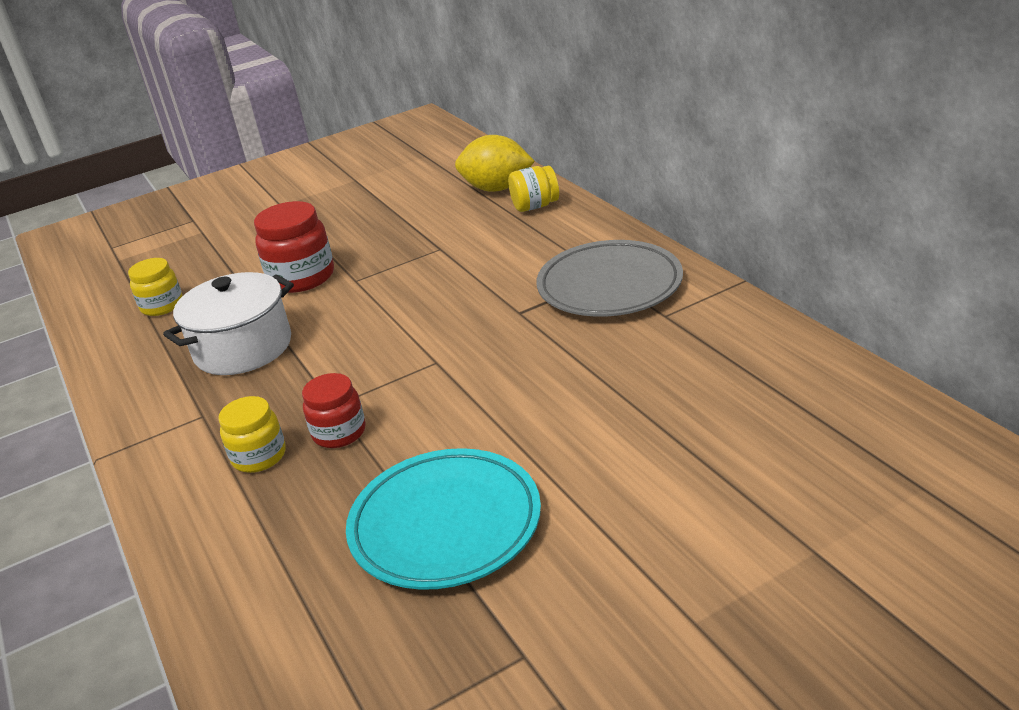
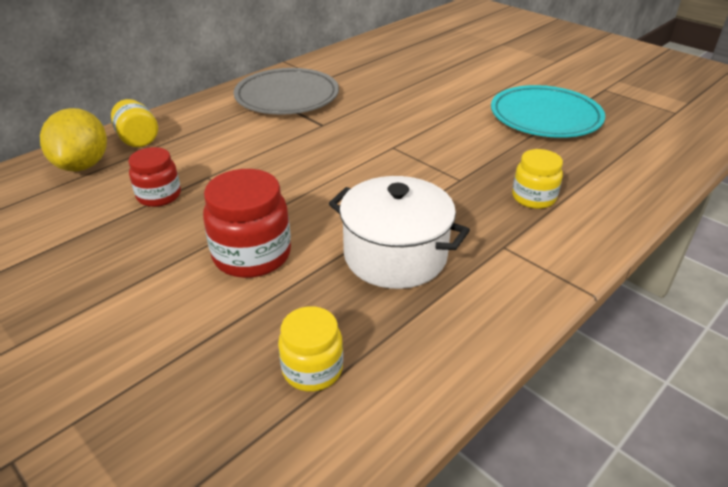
camera: 110 degrees left, 5 degrees up
red jar [302,373,366,448] -> red jar moved to [128,147,181,207]

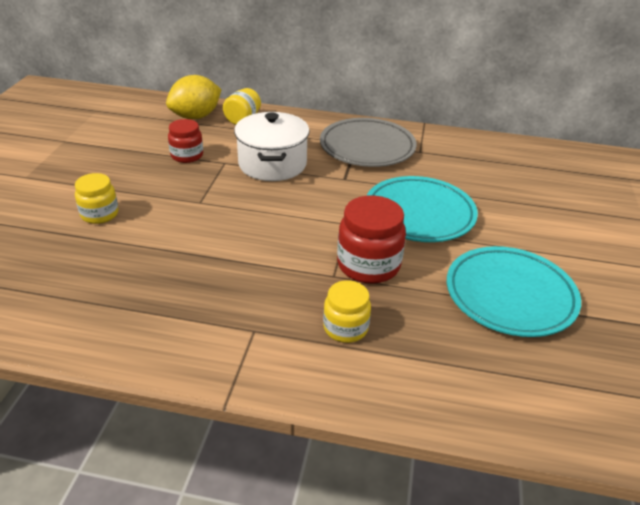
camera: 55 degrees right, 0 degrees up
red jar [203,169,291,278] -> red jar moved to [337,195,406,284]
yellow jar [278,306,343,392] -> yellow jar moved to [75,173,119,224]
white pot [329,176,470,289] -> white pot moved to [234,112,310,181]
none -> turquoise plate [367,176,478,242]

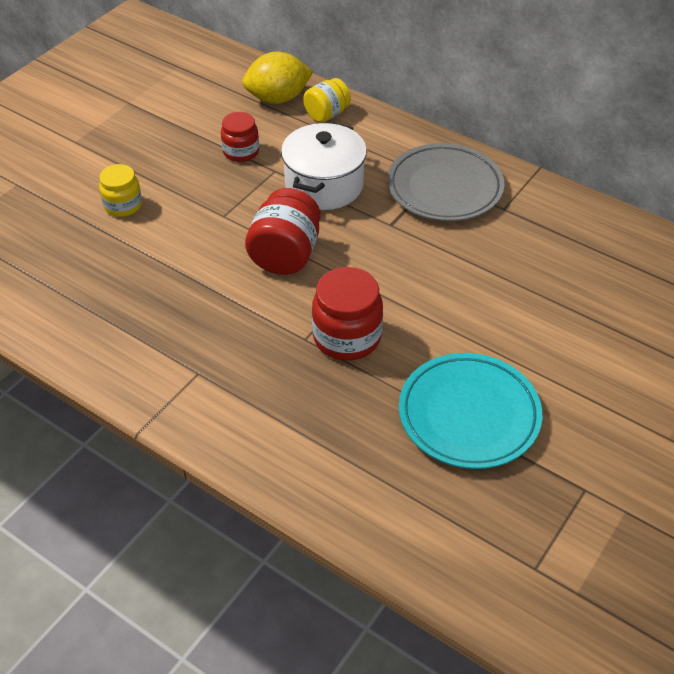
camera: 25 degrees right, 10 degrees up
yellow jar [323,280,371,343] -> none
turquoise plate [367,176,478,242] -> none
none -> red jar [245,188,321,275]

